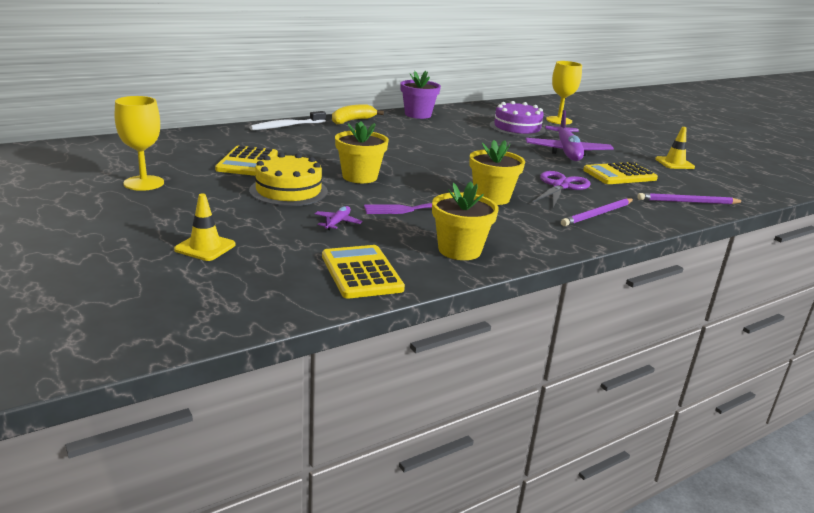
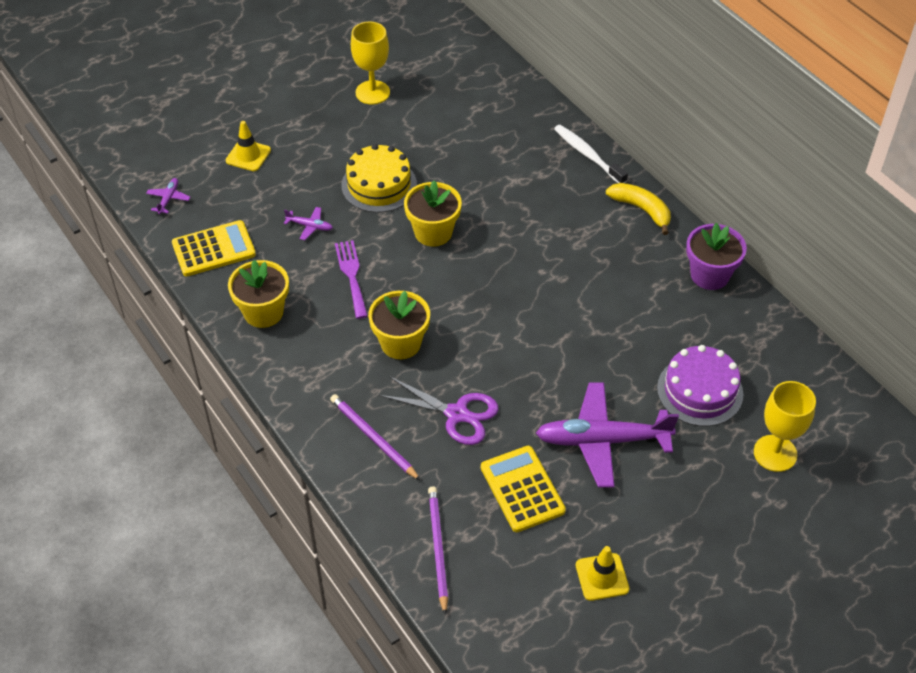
camera: 90 degrees right, 25 degrees up
yellow calculator [215,145,278,176] -> none
none -> purple plane [146,178,190,214]

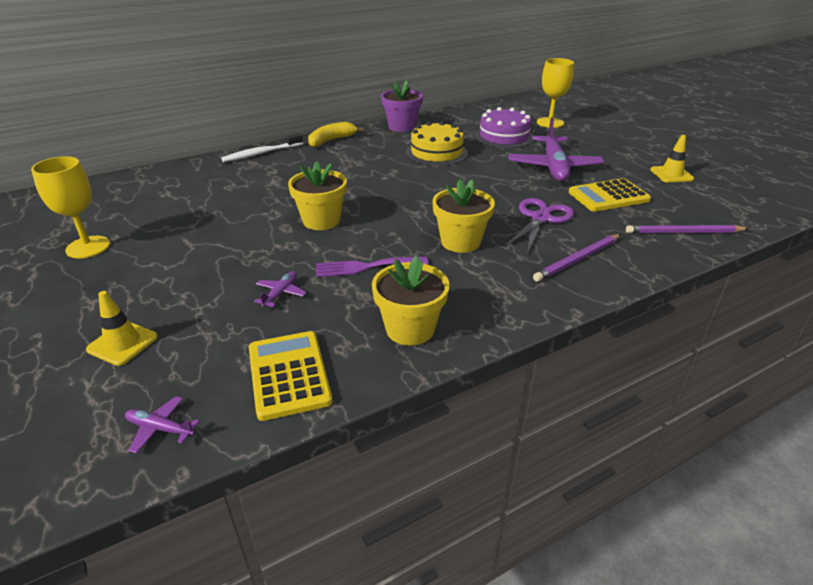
camera: 85 degrees left, 15 degrees down
yellow cake [342,144,417,213] -> yellow cake moved to [406,121,468,166]

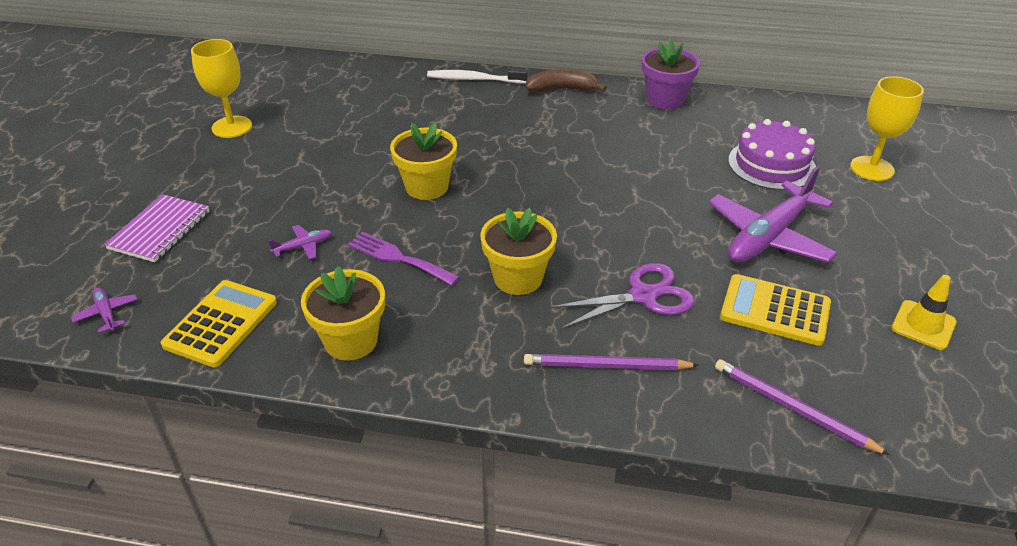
camera: 40 degrees right, 5 degrees up
yellow traffic cone [86,291,158,366] -> purple notebook [104,194,209,262]
yellow banana [308,122,364,147] -> brown banana [526,69,607,93]
yellow cake [406,121,468,166] -> none

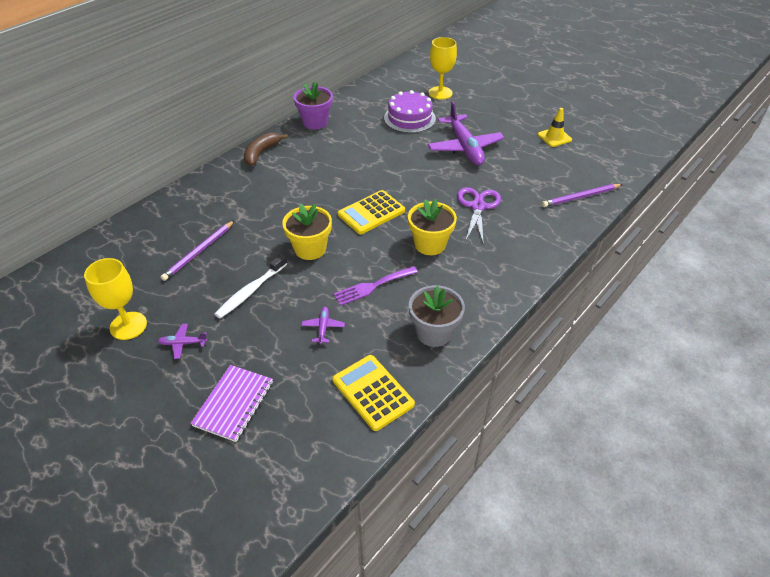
camera: 60 degrees left, 5 degrees up
purple plane [71,288,138,333] -> purple plane moved to [158,324,207,359]
purple notebook [104,194,209,262] -> purple notebook turned 60 degrees clockwise [190,365,273,442]
yellow flower pot [301,266,385,361] -> grey flower pot [409,285,465,347]
white toothbrush [427,68,528,83] -> white toothbrush moved to [215,254,287,318]
purple pencil [524,354,699,370] -> purple pencil moved to [161,220,235,281]
yellow calculator [720,274,831,346] -> yellow calculator moved to [338,190,405,234]

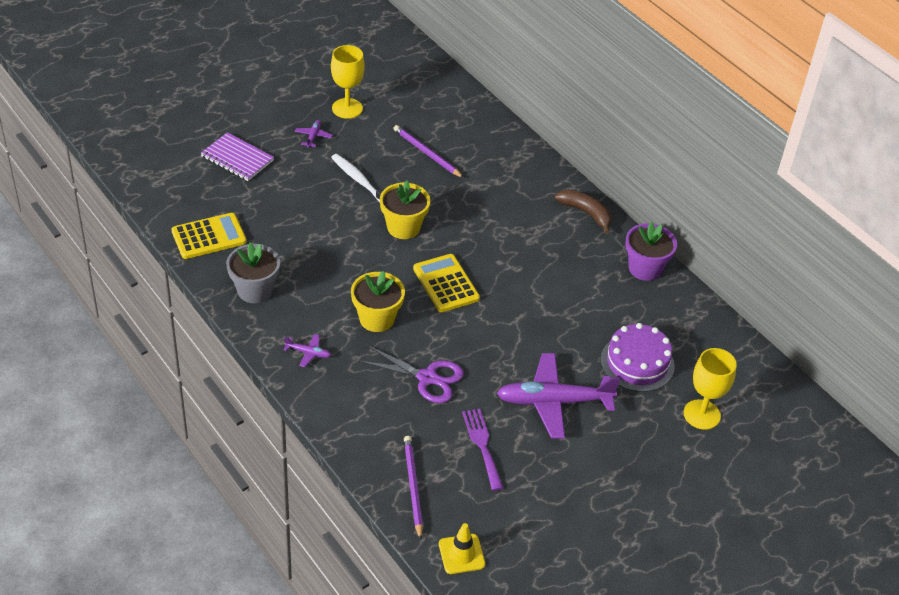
camera: 100 degrees right, 0 degrees up
purple plane [301,307,345,344] -> purple plane moved to [284,334,331,367]
purple fork [333,266,418,306] -> purple fork moved to [462,409,503,491]
yellow traffic cone [538,108,572,147] -> yellow traffic cone moved to [439,523,485,574]

